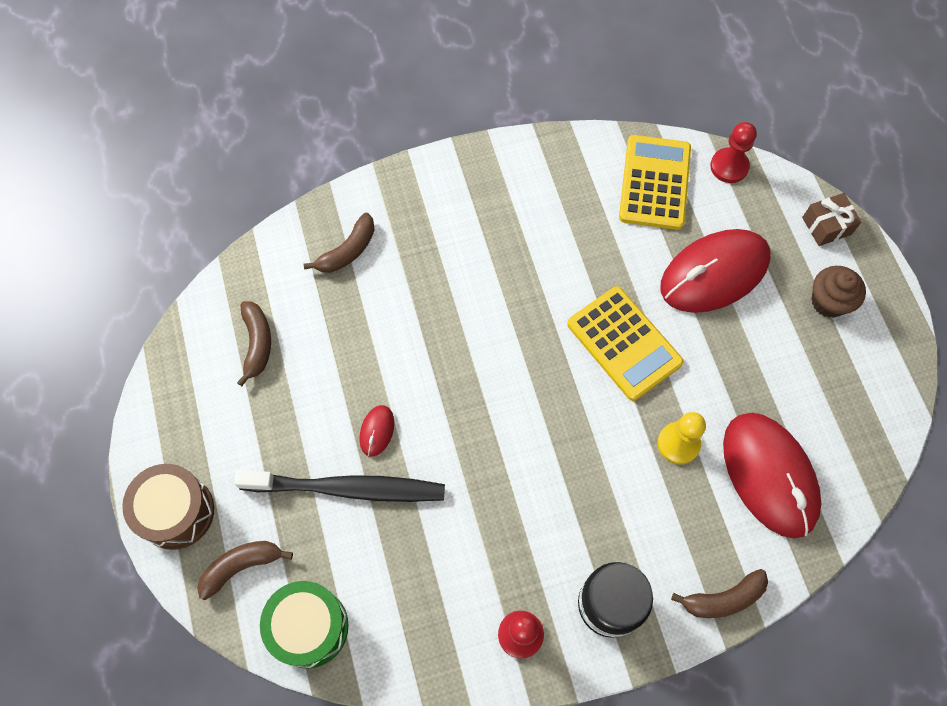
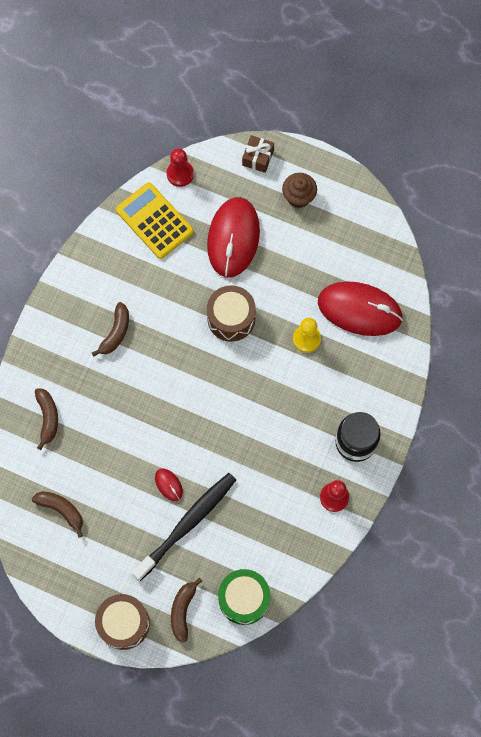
camera: 50 degrees left, 5 degrees up
yellow calculator [567,286,684,401] -> brown drum [207,285,256,342]
brown banana [671,569,768,618] -> brown banana moved to [92,302,129,357]

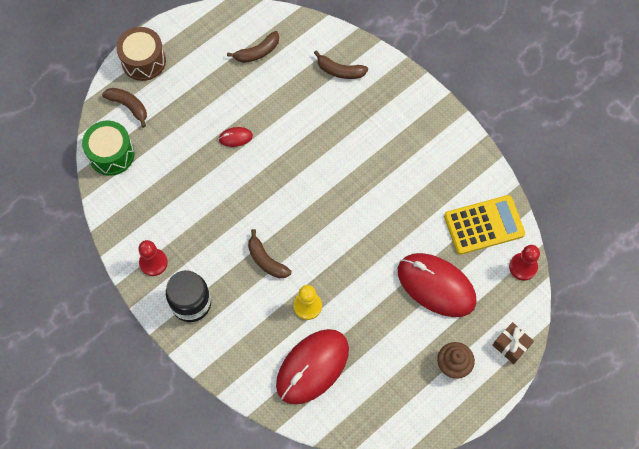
camera: 115 degrees right, 5 degrees down
brown banana [92,302,129,357] -> brown banana moved to [248,229,291,278]
black toothbrush [132,473,236,581] -> none
brown drum [207,285,256,342] -> none

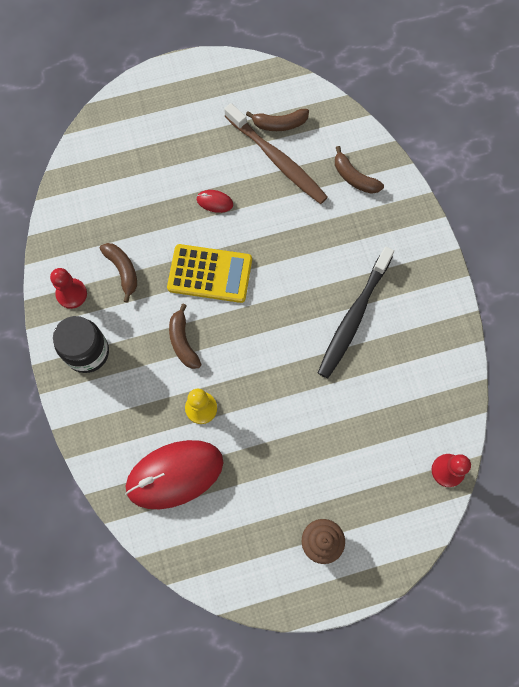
camera: 25 degrees right, 5 degrees up
green drum [82,121,135,176] -> none
brown banana [102,88,147,128] -> brown banana moved to [100,243,137,303]
brown drum [116,27,166,81] -> none
red mouse [398,253,477,317] -> none
yellow calculator [444,195,525,255] -> yellow calculator moved to [167,244,252,303]
brown gift [493,322,534,364] -> none
none -> brown toothbrush [224,103,328,204]
none -> black toothbrush [318,246,394,378]

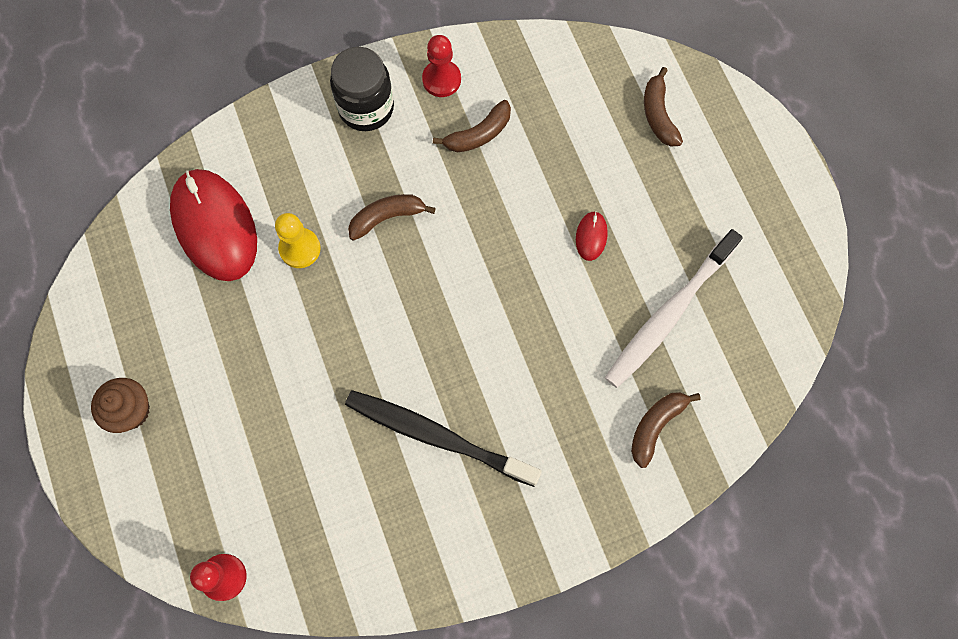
camera: 85 degrees right, 0 degrees up
yellow calculator [167,244,252,303] -> none
brown toothbrush [224,103,328,204] -> white toothbrush [605,229,743,388]
brown banana [246,109,309,131] -> brown banana moved to [644,67,683,147]

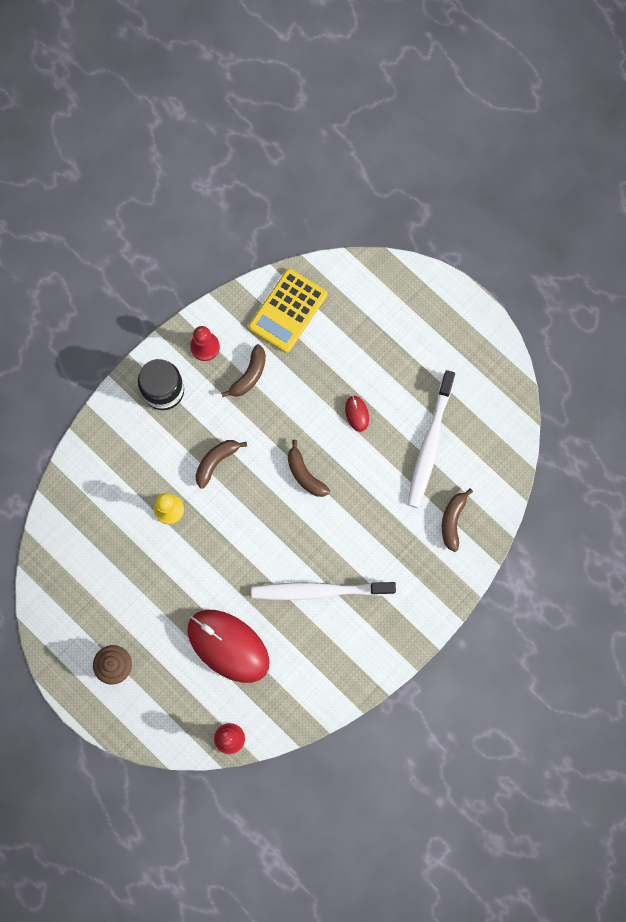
camera: 25 degrees left, 5 degrees up
red mouse [170,169,257,281] -> red mouse moved to [187,610,270,683]
black toothbrush [345,390,542,487] -> white toothbrush [251,582,396,600]
brown banana [644,67,683,147] -> brown banana moved to [288,440,330,497]
none -> yellow calculator [249,269,327,353]

